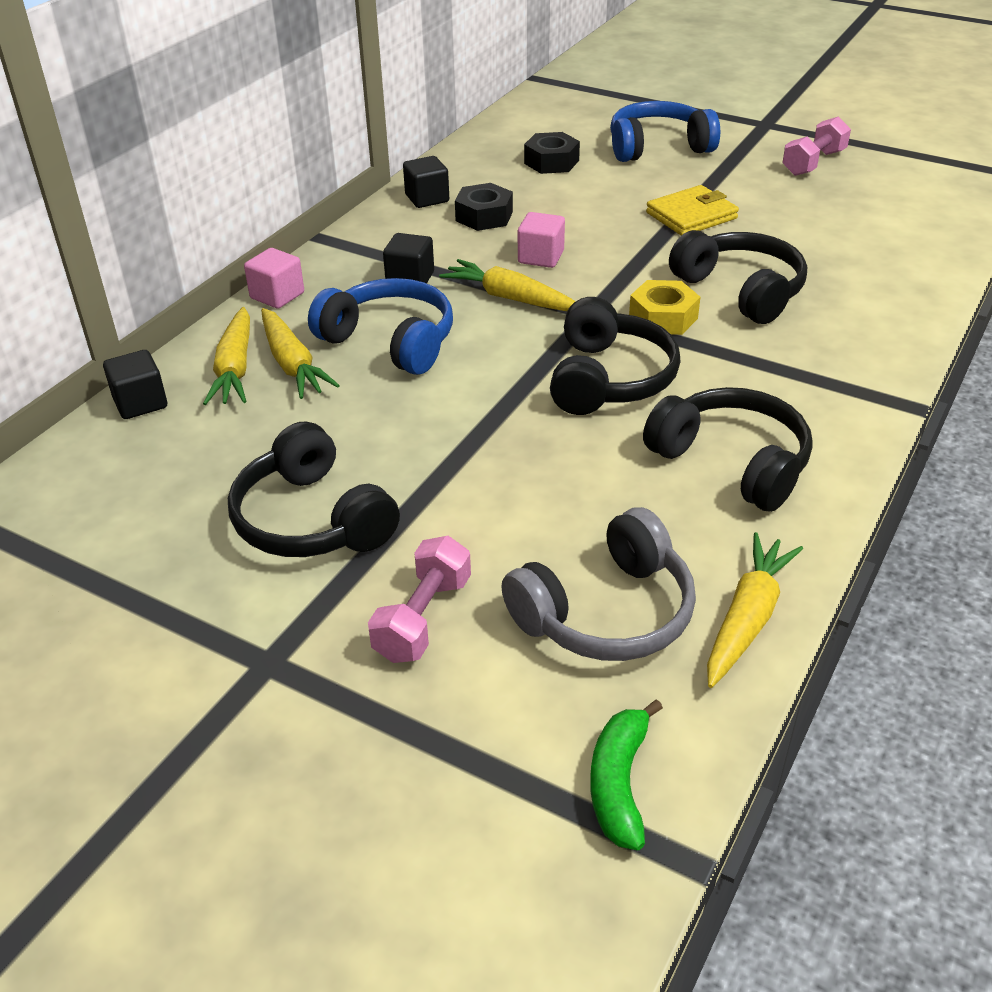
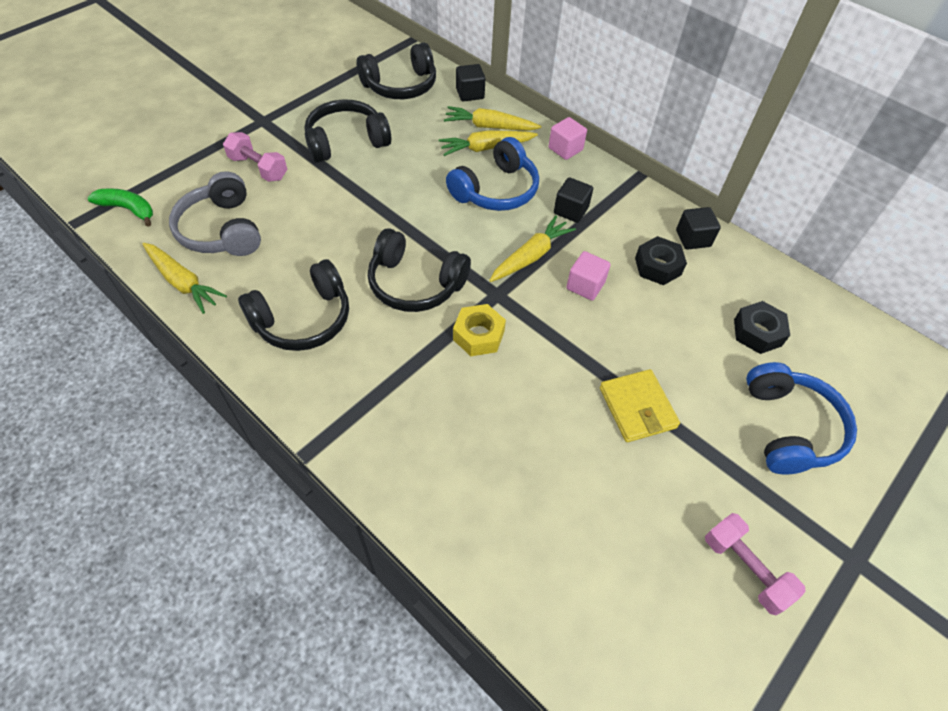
camera: 100 degrees right, 15 degrees up
black headphones [669,230,807,324] -> black headphones moved to [357,42,436,99]

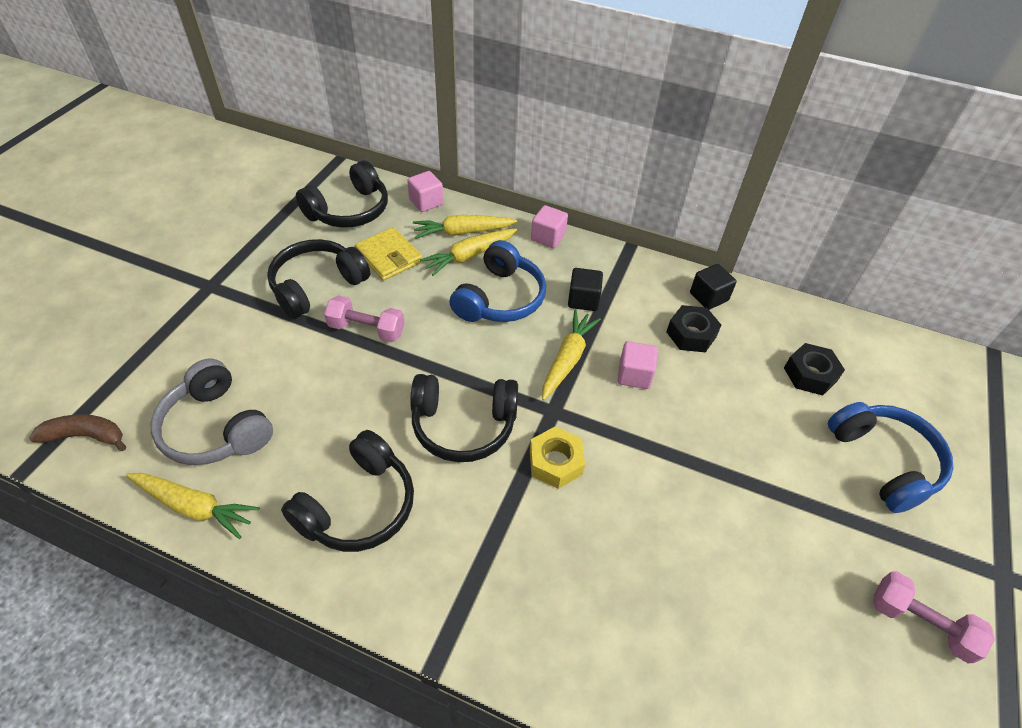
camera: 20 degrees left, 5 degrees down
green banana [88,188,153,226] -> brown banana [29,414,126,451]
pink dumbbell [223,132,287,182] -> pink dumbbell moved to [324,295,405,342]
black cube [456,64,485,102] -> pink cube [407,171,444,212]
yellow wallet [600,369,680,442] -> yellow wallet moved to [355,227,423,281]

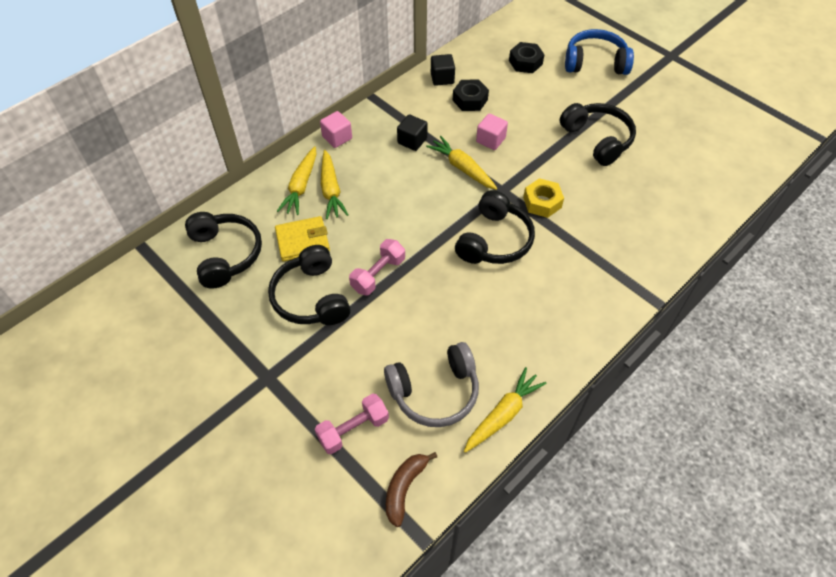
camera: 65 degrees left, 5 degrees up
black headphones [281,430,414,552] -> black headphones moved to [559,103,636,166]
pink cube [407,171,444,212] -> none
blue headphones [449,240,546,322] -> none
pink dumbbell [873,571,995,663] -> pink dumbbell moved to [315,393,389,454]

